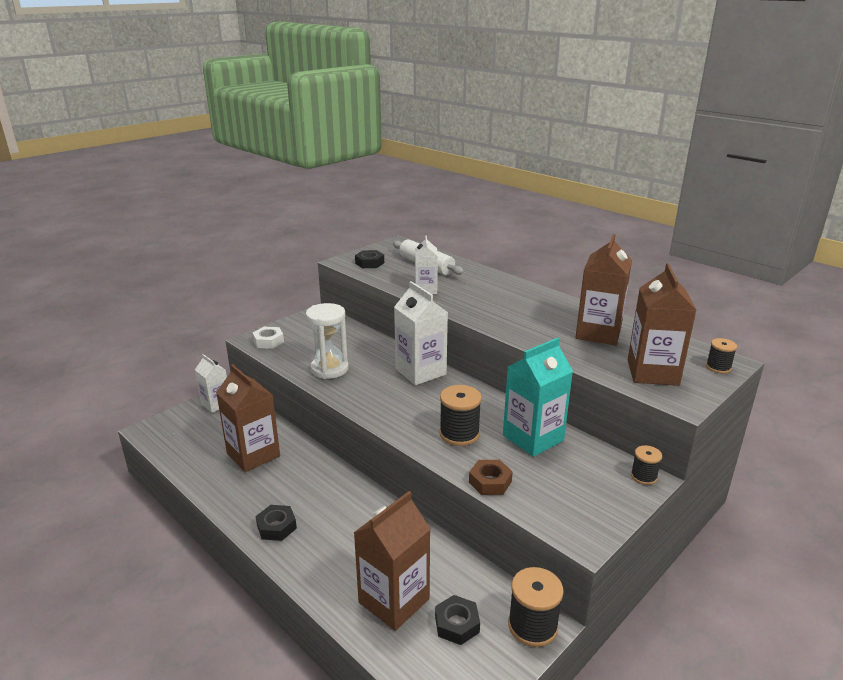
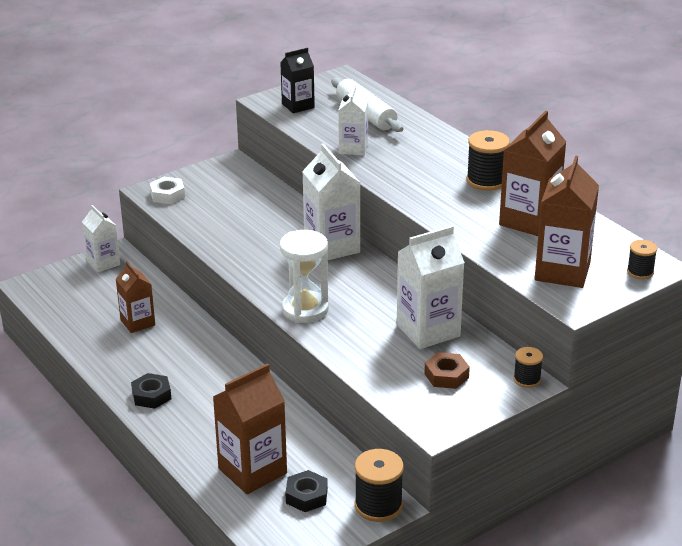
camera: 10 degrees right, 5 degrees up
brown carton [216,364,280,472] -> brown carton [116,262,155,333], size x0.62
white hourglass [306,303,349,379] -> white hourglass moved to [280,230,329,323]
black nut [355,250,384,268] -> black carton [280,48,315,113]
black spool [439,385,482,446] -> black spool moved to [467,130,510,191]
brown nut [469,460,513,495] -> brown nut moved to [424,352,470,389]
turquoise carton [503,338,573,457] -> white carton [397,226,465,349]

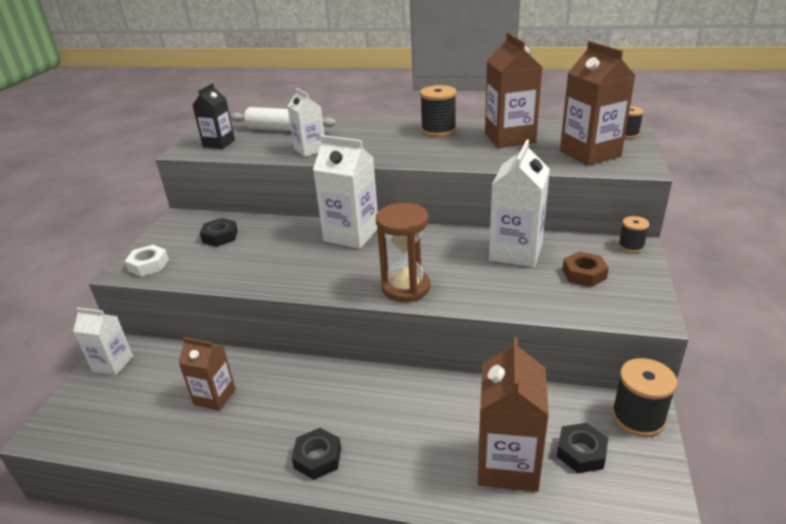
camera: 40 degrees left, 0 degrees up
white hourglass [280,230,329,323] -> brown hourglass [376,203,430,302]
none -> black nut [200,218,238,247]

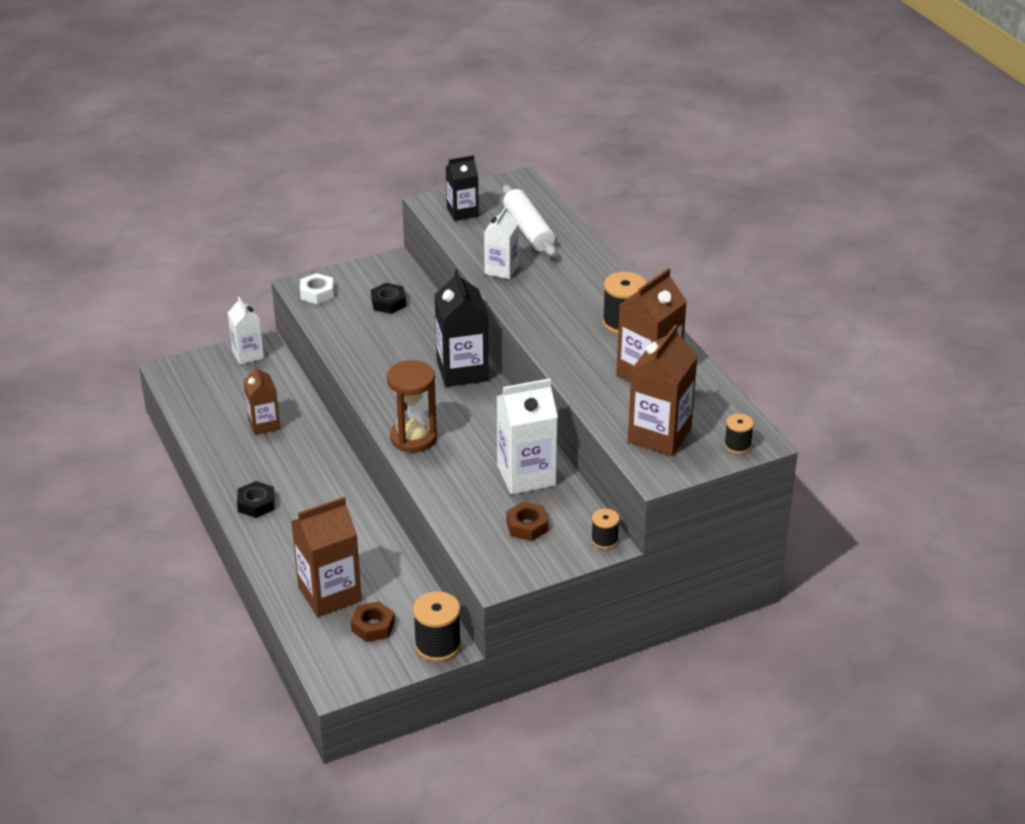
camera: 50 degrees right, 5 degrees up
white carton [313,135,378,249] -> black carton [434,269,489,387]
black nut [557,423,608,473] -> brown nut [351,601,395,642]

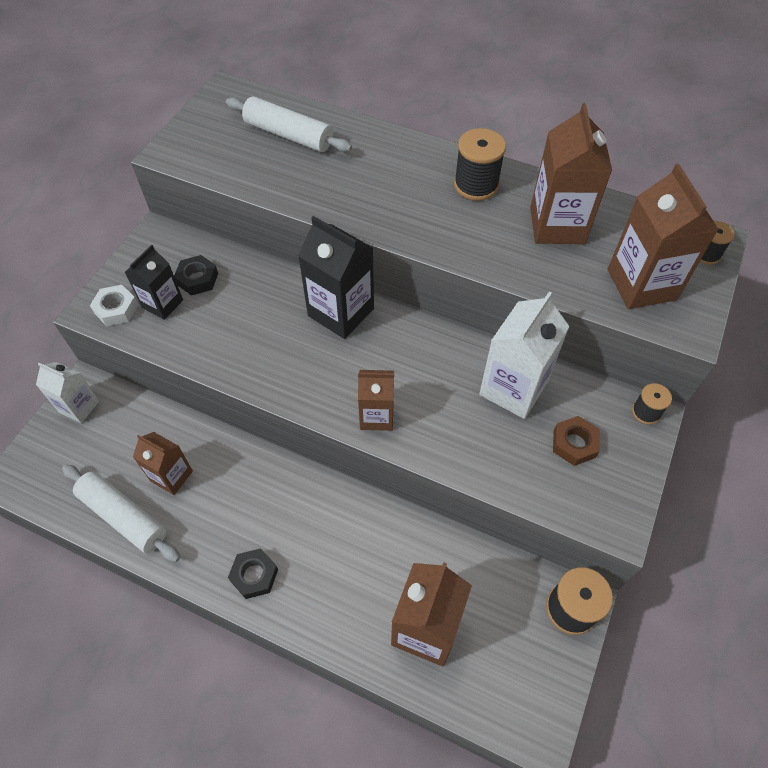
camera: 40 degrees left, 20 degrees up
brown nut [351,601,395,642] -> none
brown hourglass [387,360,437,452] -> brown carton [358,370,394,431]
black carton [446,155,479,221] -> black carton moved to [125,245,183,320]
white carton [484,207,519,279] -> none
none -> white rolling pin [62,464,180,562]

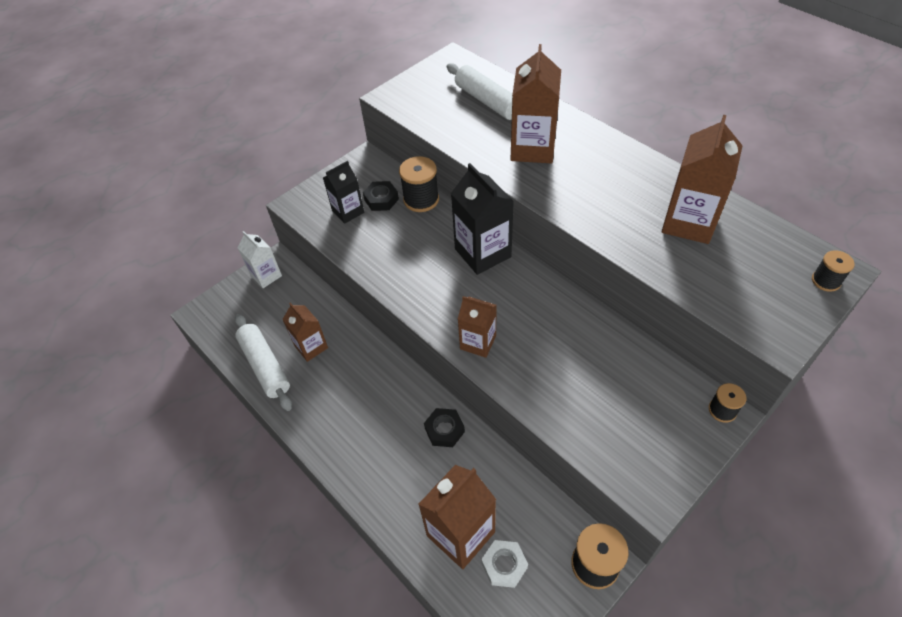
camera: 25 degrees right, 5 degrees down
white nut [90,285,138,326] -> white nut moved to [481,540,528,588]
black nut [228,548,278,599] -> black nut moved to [424,408,465,447]
black spool [454,128,506,201] -> black spool moved to [399,156,439,212]
white carton [479,292,570,419] -> none
brown nut [553,416,600,466] -> none
brown carton [608,164,719,309] -> brown carton moved to [510,44,561,163]

